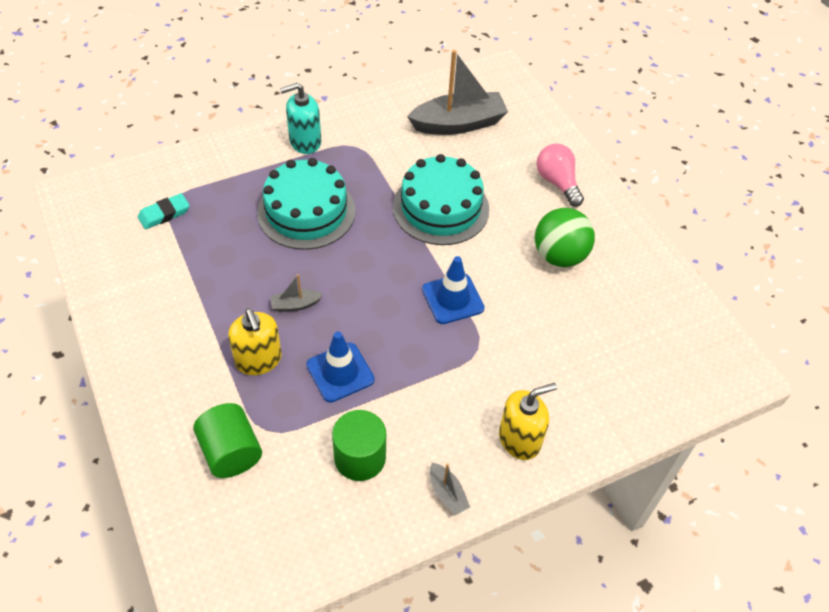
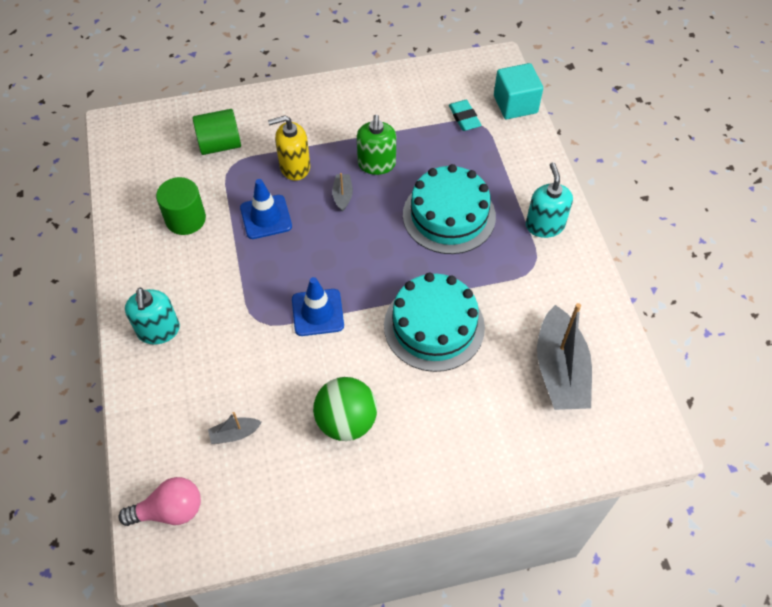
camera: 105 degrees right, 5 degrees up
grey boat [430,463,470,516] -> grey boat moved to [208,412,262,444]
yellow soap dispenser [499,383,557,460] -> turquoise soap dispenser [125,288,180,345]
pink light bulb [537,144,584,207] -> pink light bulb moved to [119,477,201,526]
none -> green soap dispenser [357,115,396,175]
none -> turquoise cube [494,63,543,119]

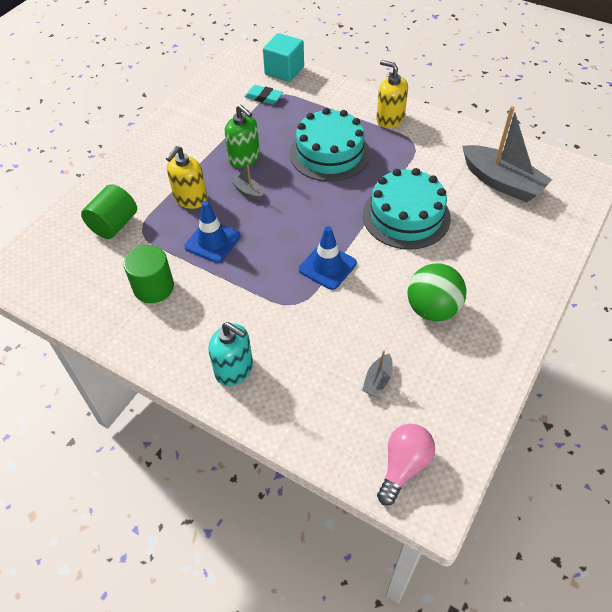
camera: 45 degrees left, 5 degrees down
turquoise soap dispenser [526,162,573,238] -> yellow soap dispenser [376,60,408,128]

